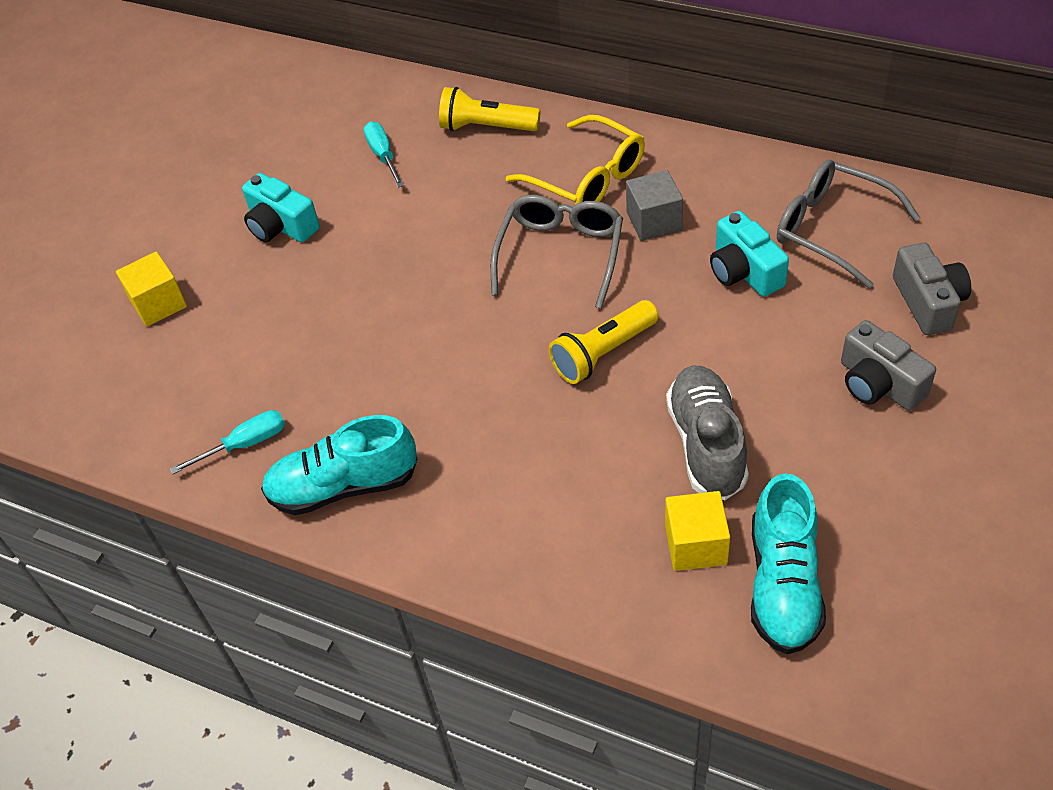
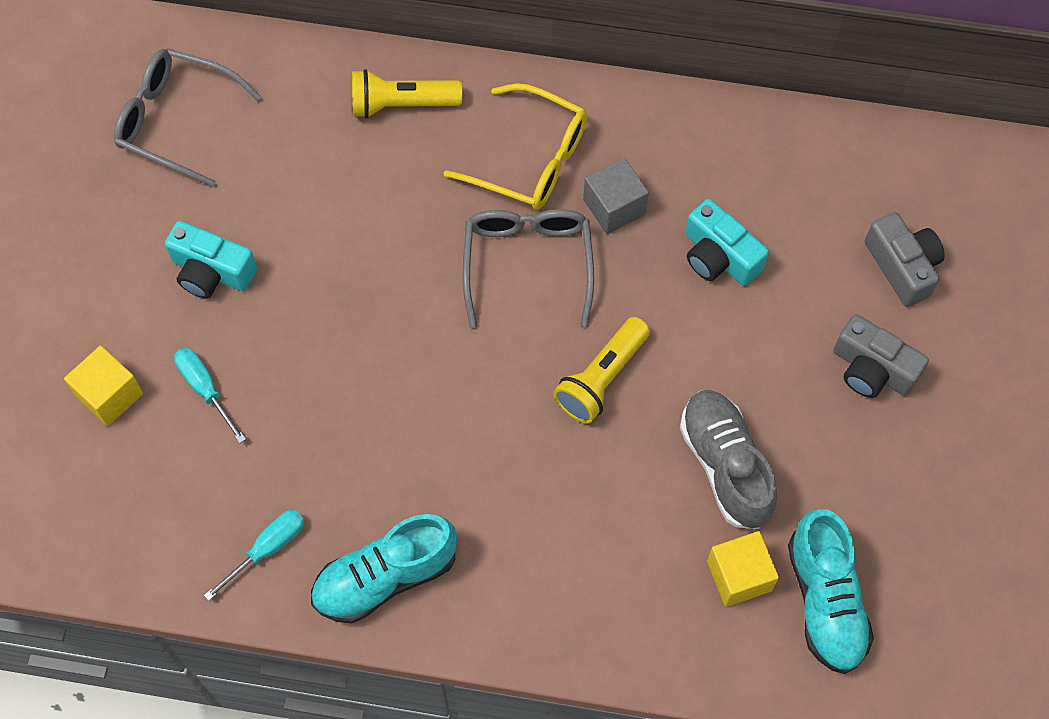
camera: 20 degrees left, 15 degrees up
turquoise screwdriver [364,122,404,188] -> turquoise screwdriver moved to [174,347,246,443]
grey glasses [777,160,921,289] -> grey glasses moved to [114,48,261,187]

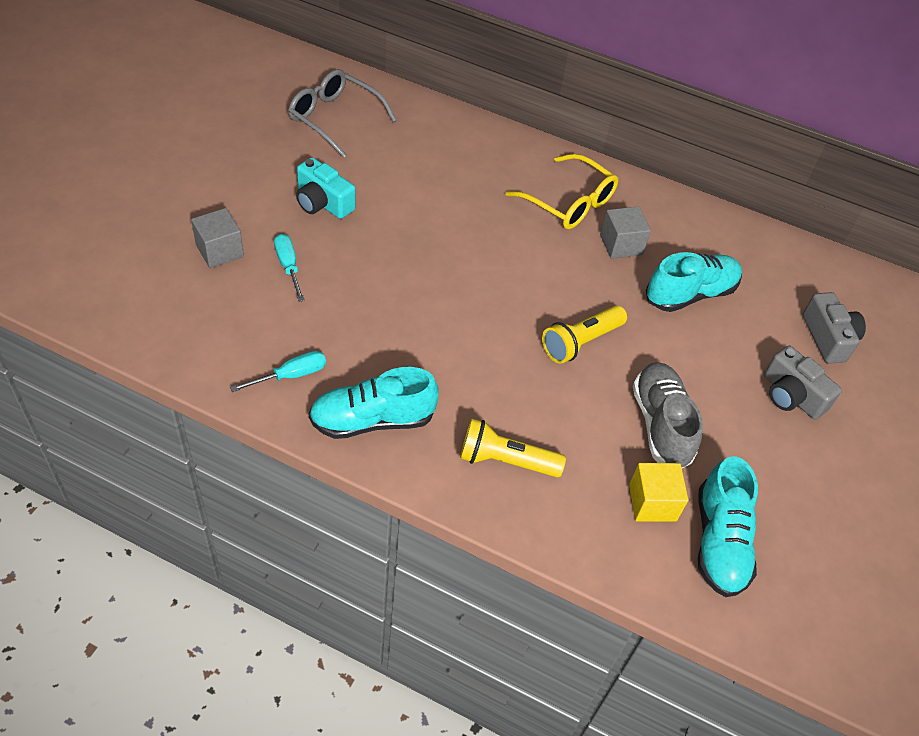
camera: 10 degrees right, 15 degrees down
yellow cube [64,346,143,426] -> grey cube [191,208,244,268]
yellow flashlight [352,69,462,118] -> yellow flashlight moved to [460,419,566,477]
grey glasses [463,209,594,328] -> none
turquoise camera [686,199,769,286] -> turquoise shoe [646,252,742,312]

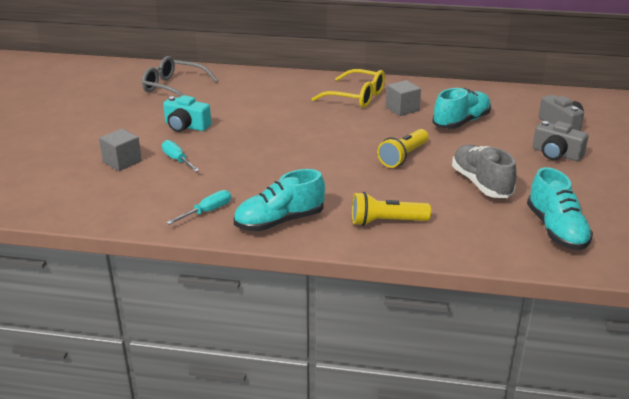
camera: 10 degrees left, 20 degrees down
yellow cube [629,463,688,522] -> none

